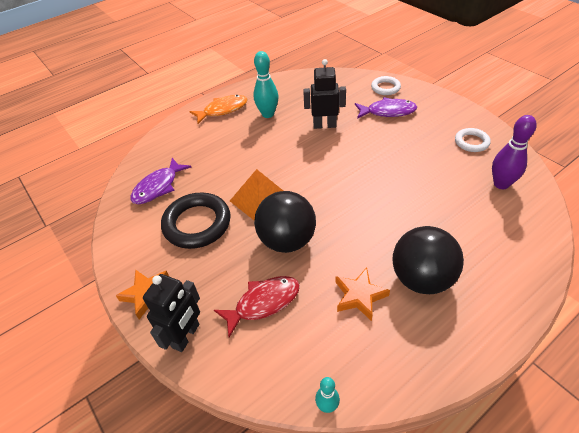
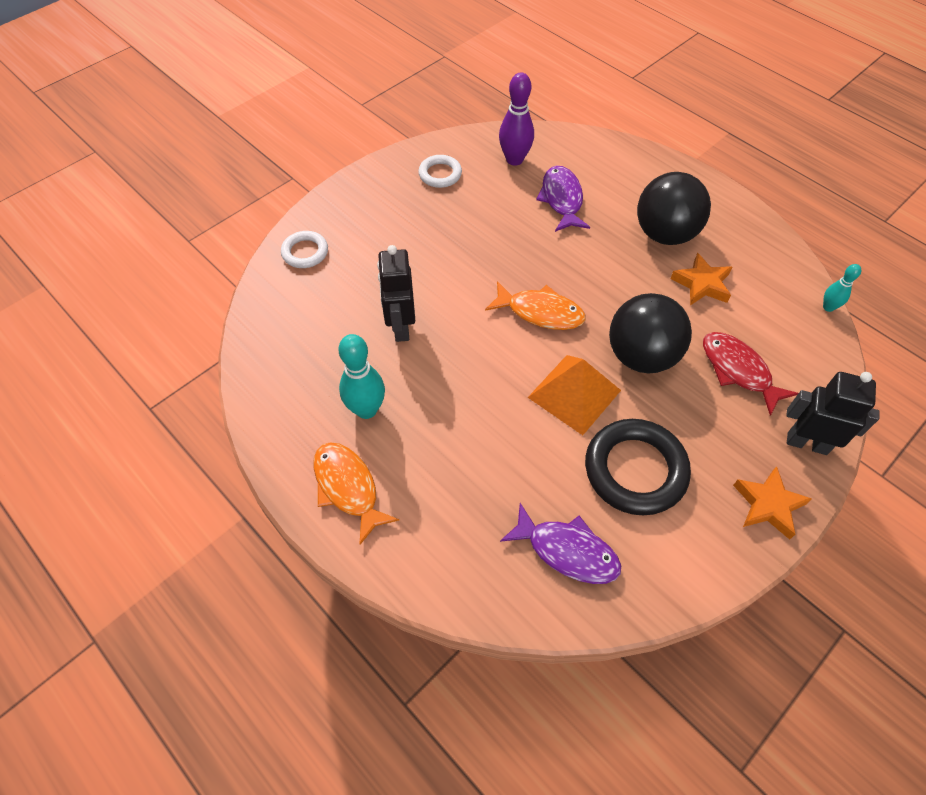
camera: 100 degrees left, 10 degrees up
purple fish [355,97,417,119] -> purple fish moved to [536,166,590,232]
none -> orange fish [485,281,586,330]

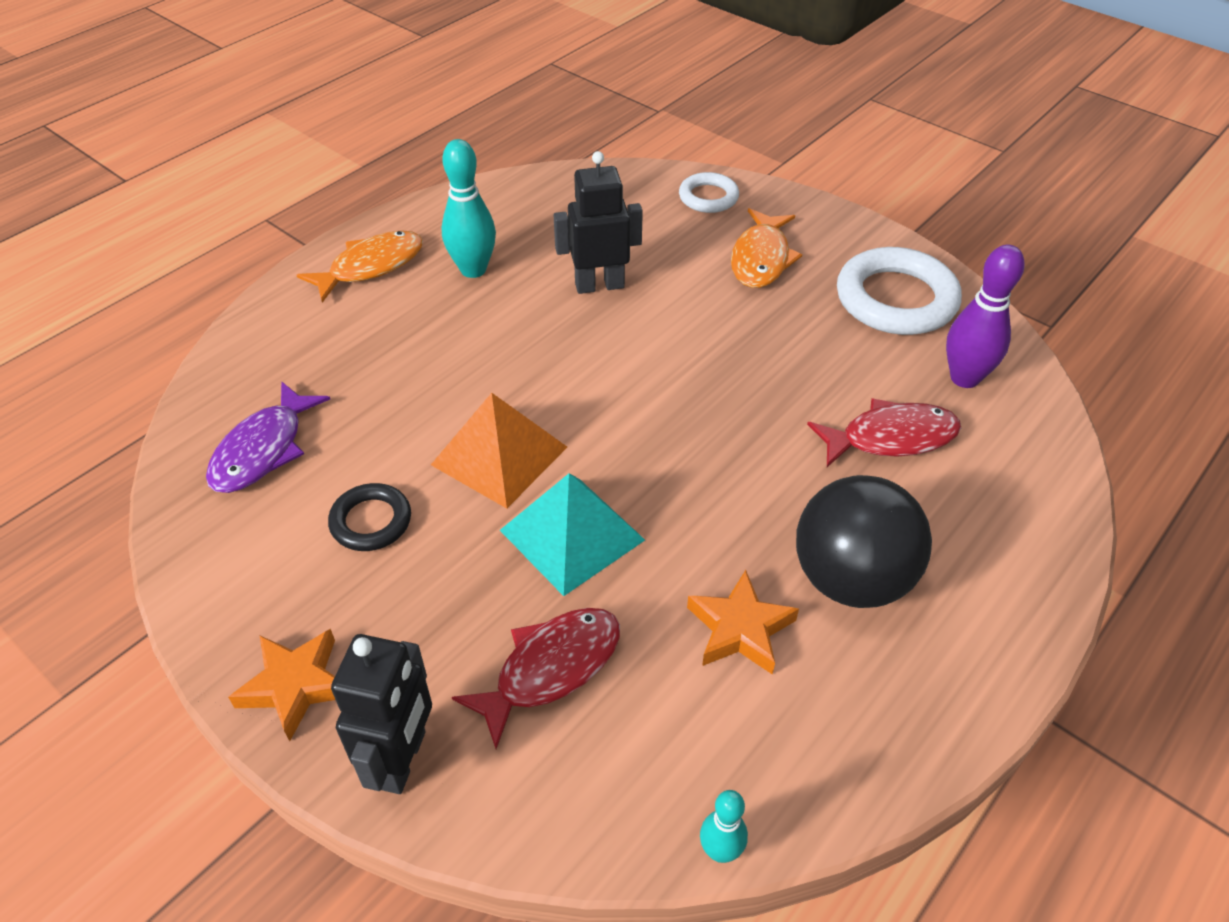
camera: 85 degrees right, 10 degrees down
white ring [418,155,462,188] -> white ring [837,247,962,335], size x1.82
orange fish [485,281,586,330] -> orange fish moved to [731,208,802,288]
purple fish [536,166,590,232] -> red fish [807,398,961,467]
black ring [585,419,691,515] -> black ring [328,483,411,551], size x0.55
black ball [609,293,692,373] -> turquoise pyramid [500,473,645,596]

